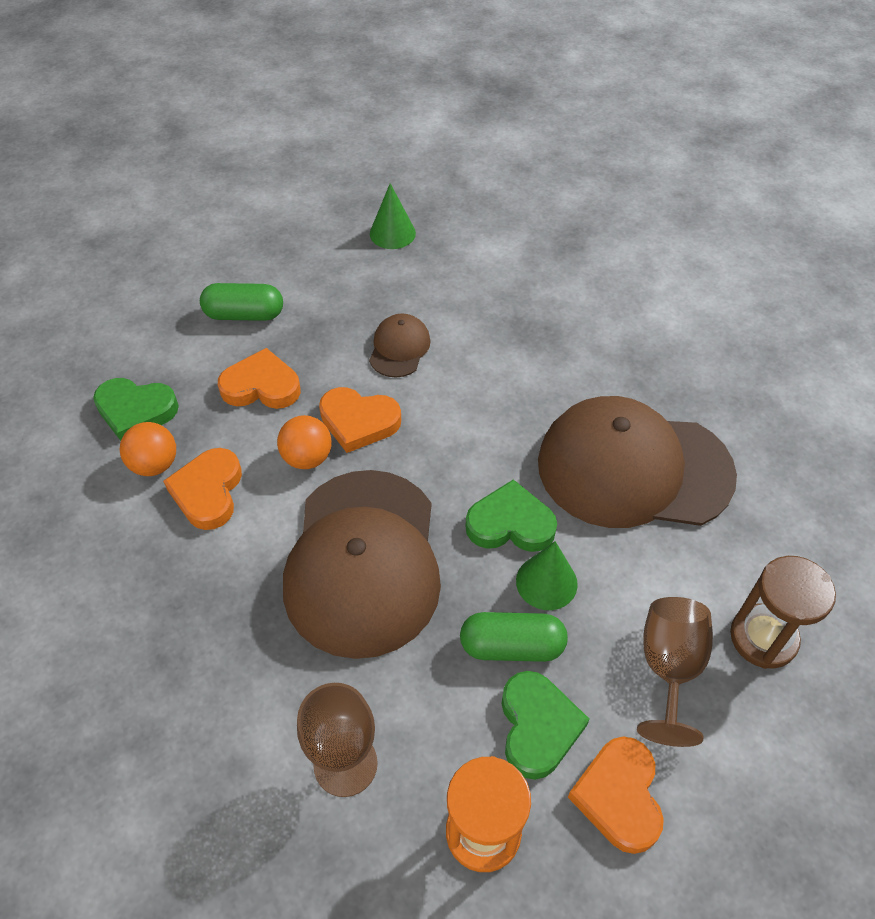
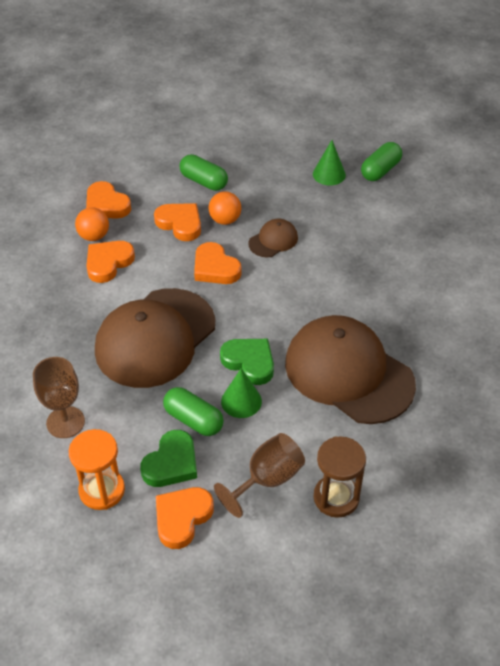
camera: 35 degrees right, 5 degrees down
green heart [93,378,179,441] -> orange heart [86,181,131,219]
orange ball [277,415,332,469] -> orange ball moved to [208,191,242,225]
none -> green capsule [361,142,402,181]

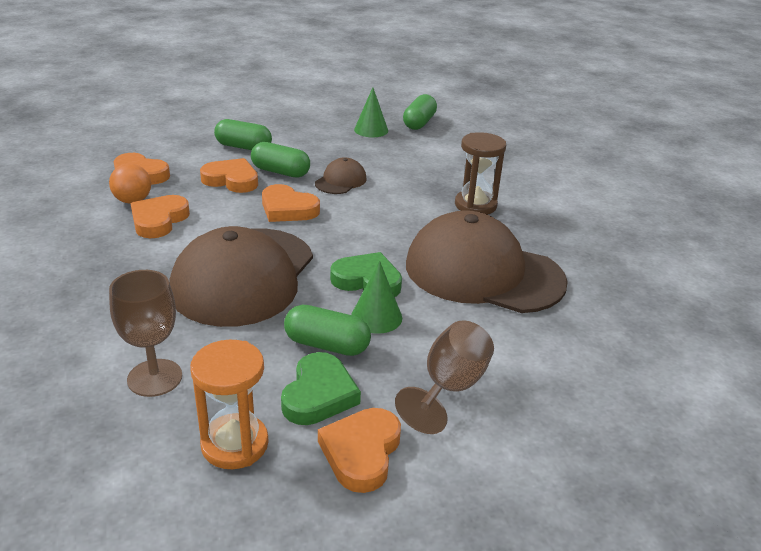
camera: 20 degrees left, 15 degrees down
orange ball [208,191,242,225] -> green capsule [251,142,310,177]
brown hourglass [313,436,366,518] -> brown hourglass moved to [455,132,506,215]

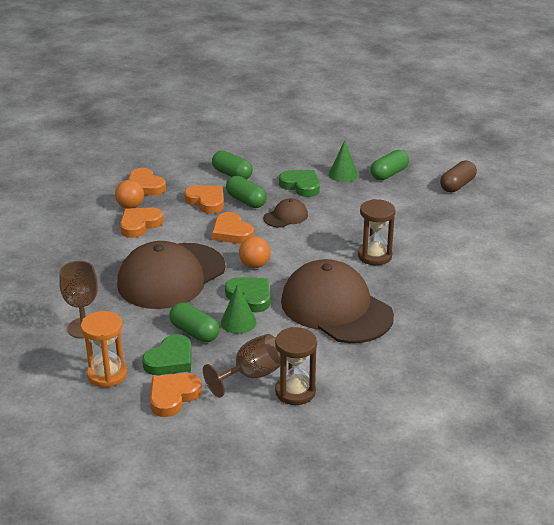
camera: 25 degrees right, 0 degrees up
none -> orange ball [239,237,271,268]
none -> brown hourglass [275,327,317,405]
none -> green heart [279,170,320,197]
none -> brown capsule [440,160,477,192]

